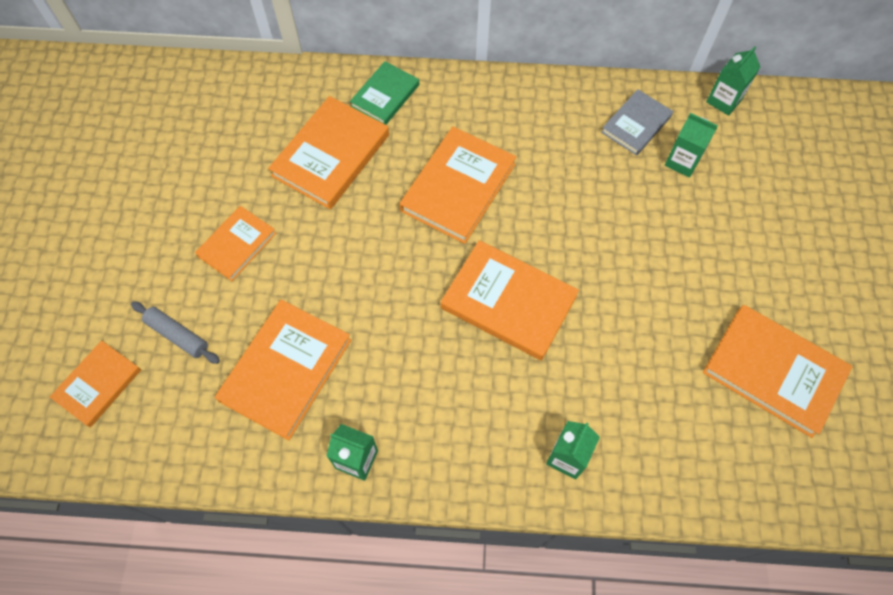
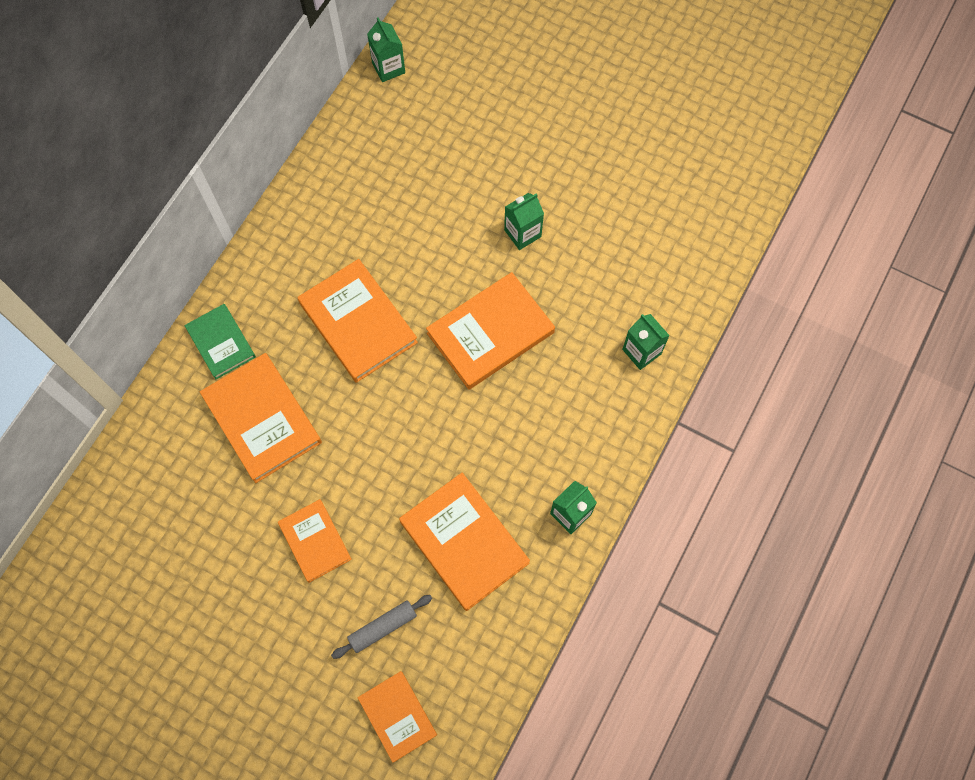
camera: 65 degrees left, 5 degrees up
grey book [601,89,673,156] -> none
green carton [665,113,718,178] -> green carton moved to [504,193,544,250]
orange book [703,305,853,438] -> none

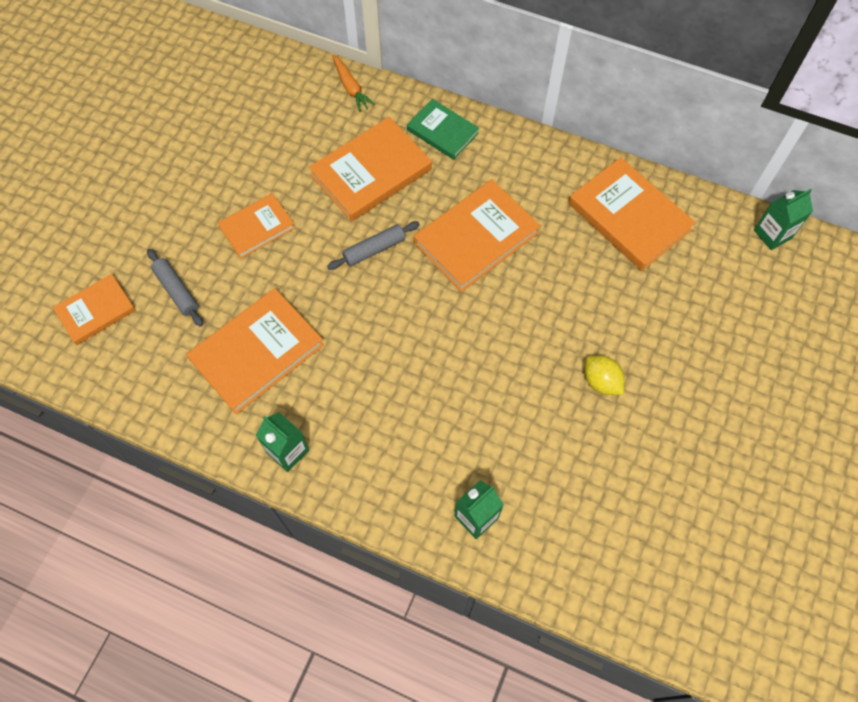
camera: 85 degrees right, 5 degrees down
green book [184,304,256,379] -> green book turned 75 degrees clockwise [407,99,479,160]
orange book [426,272,555,390] -> orange book moved to [568,157,696,271]
green carton [504,193,544,250] -> yellow lemon [585,356,625,395]
none -> grey rolling pin [327,221,420,270]
none -> orange carrot [332,55,375,112]

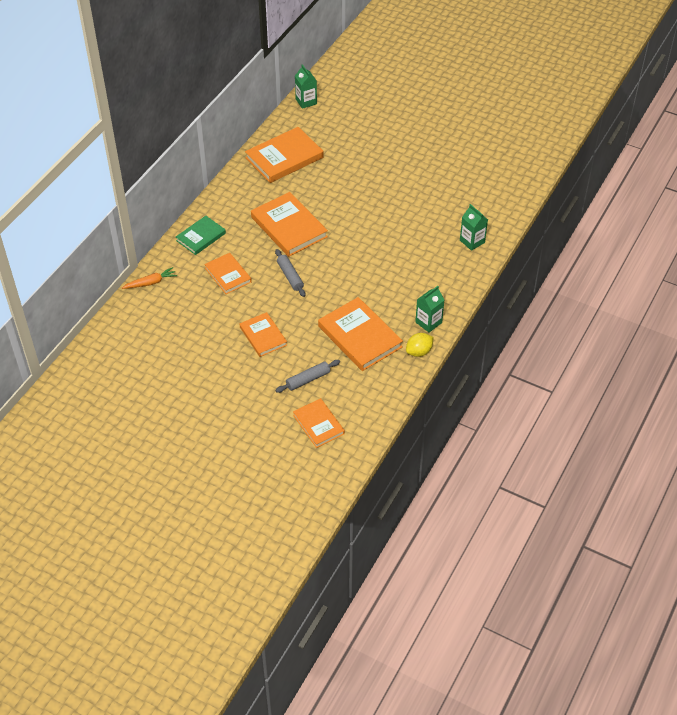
camera: 85 degrees left, 15 degrees down
orange book [309,117,432,222] -> orange book [204,253,252,294], size x0.61
yellow lemon [585,356,625,395] -> yellow lemon moved to [406,333,434,357]

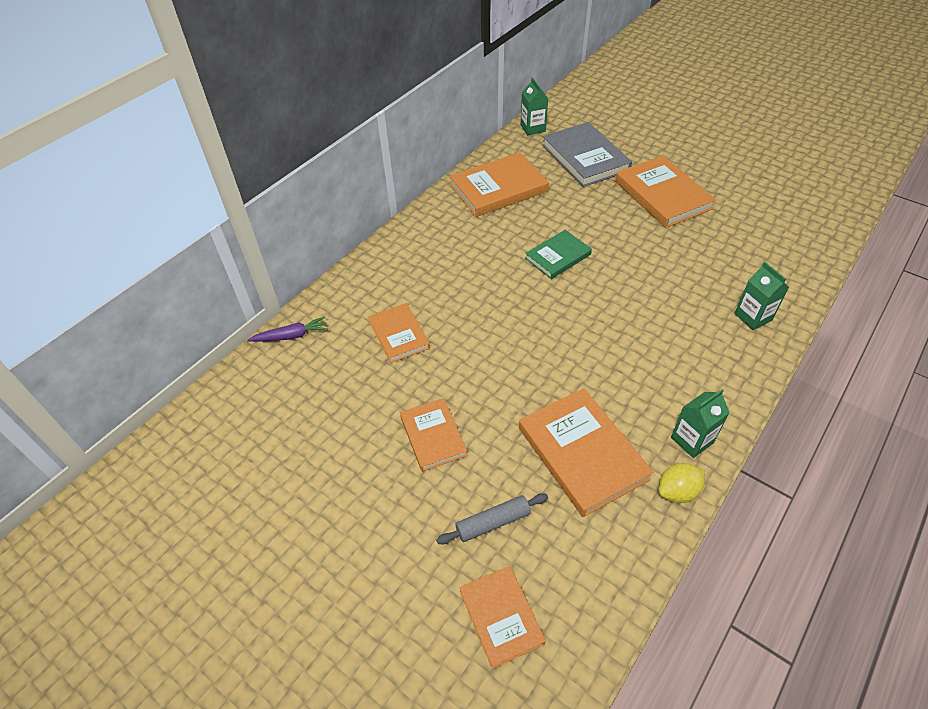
camera: 10 degrees right, 0 degrees up
orange carrot [122,267,177,289] -> purple carrot [247,317,328,342]
green book [176,216,226,255] -> green book moved to [525,230,592,279]
orange book [251,192,328,257] -> orange book moved to [615,156,716,228]
grey rolling pin [275,249,305,297] -> none
none -> grey book [542,122,632,187]

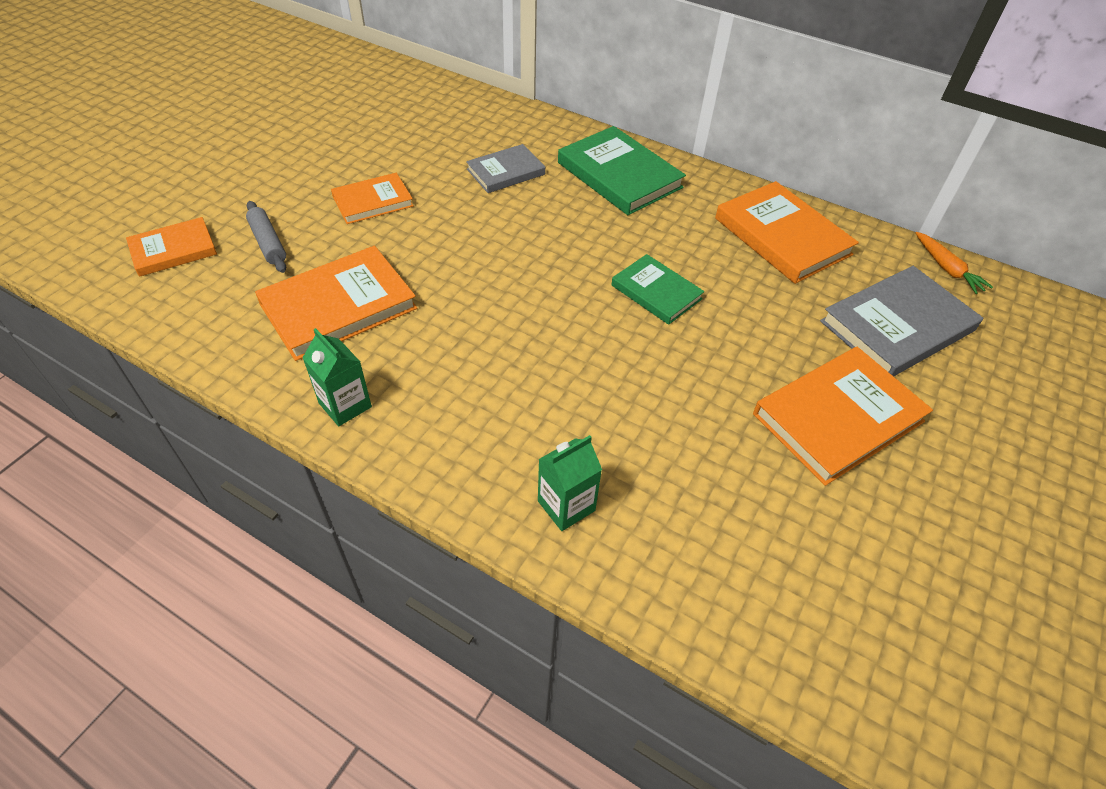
camera: 80 degrees right, 0 degrees up
purple carrot [247,317,328,342] -> none
orange book [368,303,430,363] -> grey book [466,144,545,193]
green carton [521,77,548,135] -> orange carrot [915,232,993,294]
yellow lemon [659,463,705,503] -> none
none -> green book [558,126,686,215]

